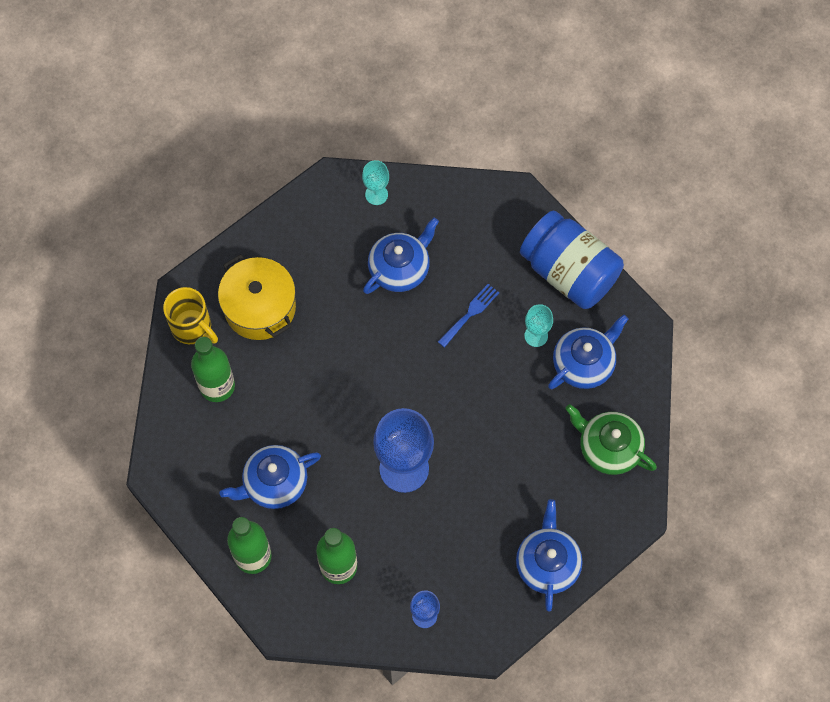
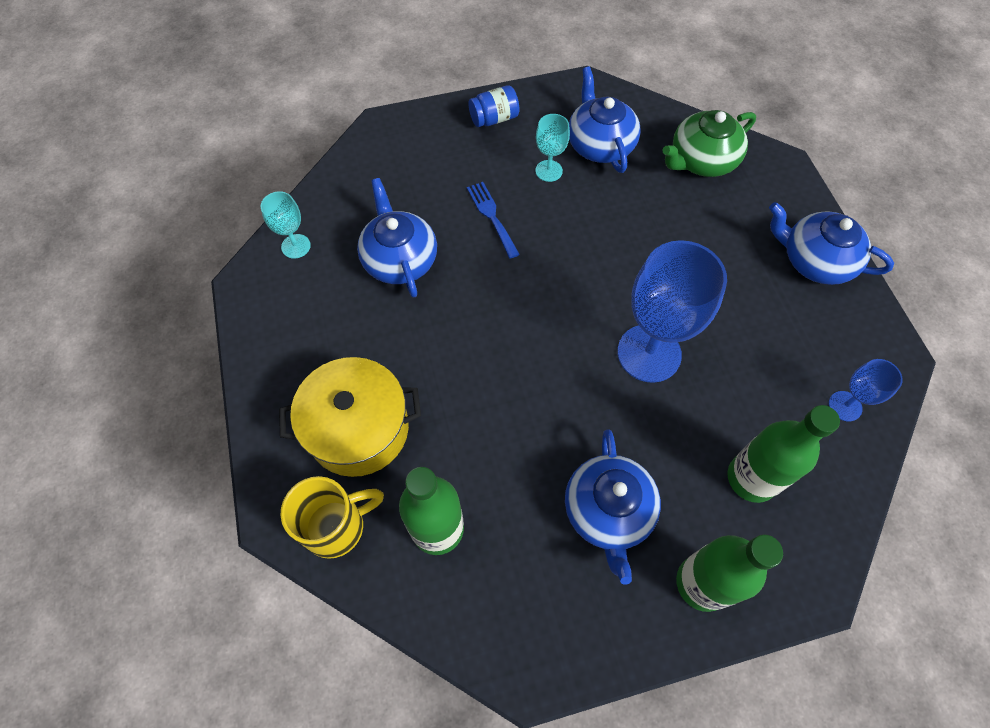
camera: 65 degrees left, 5 degrees down
blue jar [520,211,624,309] -> blue jar [468,85,519,127], size x0.44

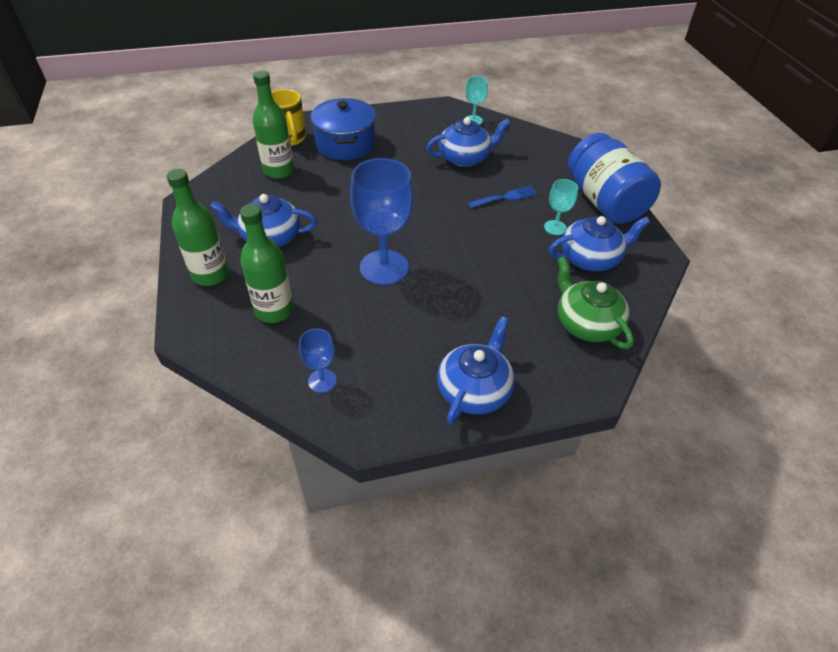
camera: 90 degrees right, 15 degrees down
yellow pot [279,357,421,477] -> blue pot [311,98,376,160]
blue jar [468,85,519,127] -> blue jar [568,133,661,224], size x2.27

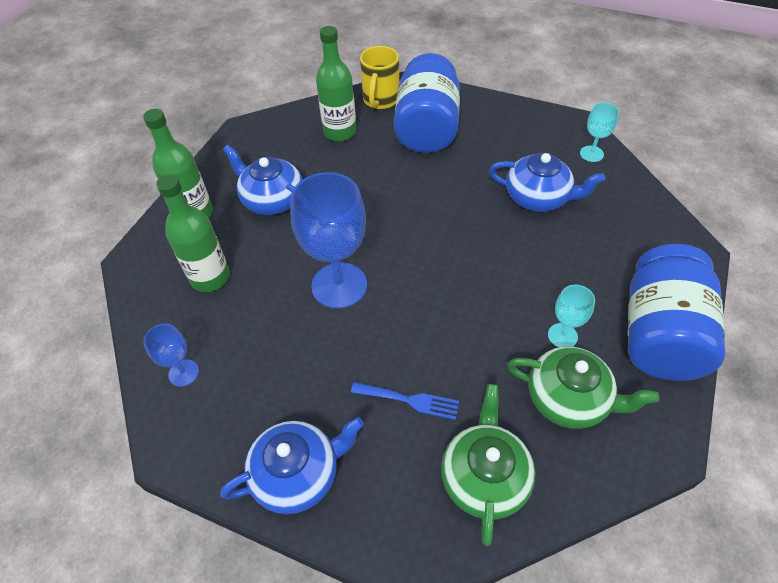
camera: 40 degrees right, 5 degrees up
blue pot [311,98,376,160] -> blue jar [394,53,460,153]
blue fork [468,186,538,208] -> blue fork moved to [351,382,459,420]
blue teapot [549,216,650,271] -> green teapot [507,346,659,429]

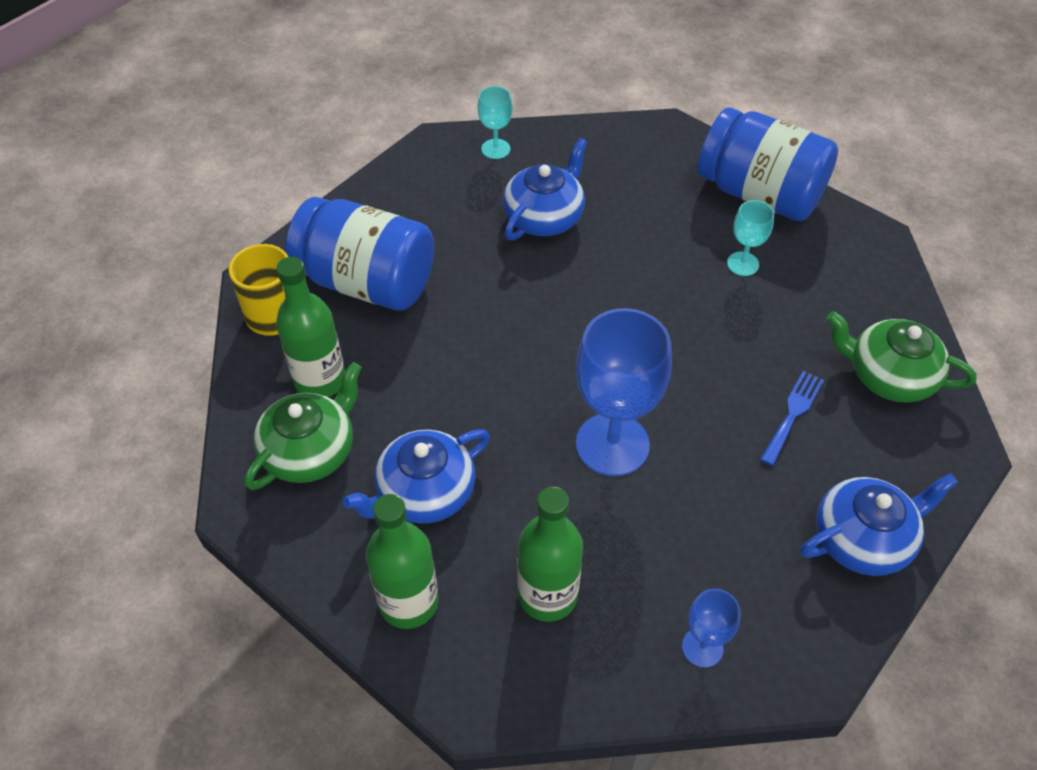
camera: 75 degrees left, 0 degrees up
blue teapot [220,417,364,514] -> blue teapot turned 75 degrees clockwise [800,473,958,576]
green teapot [507,346,659,429] -> green teapot moved to [244,362,362,490]

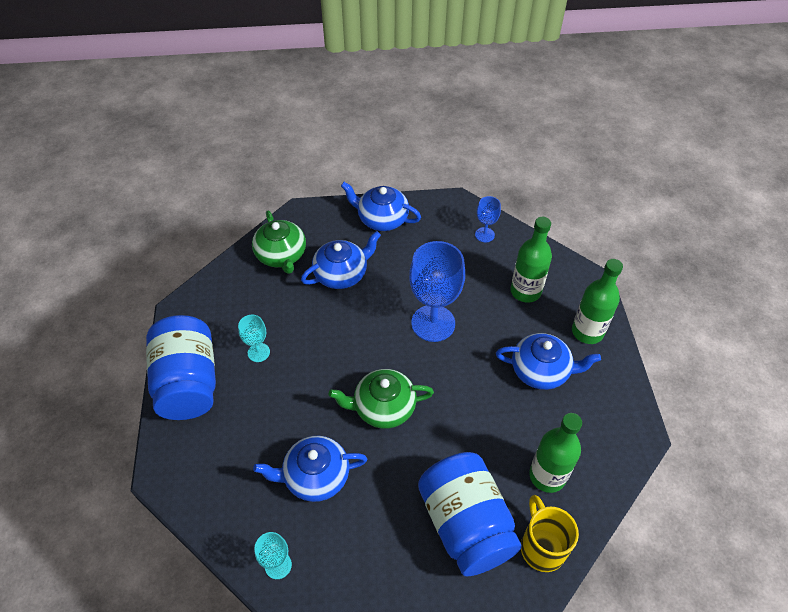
camera: 135 degrees left, 0 degrees up
green teapot [244,362,362,490] -> green teapot moved to [328,369,434,429]
blue fork [760,371,824,466] -> blue teapot [301,231,381,289]

